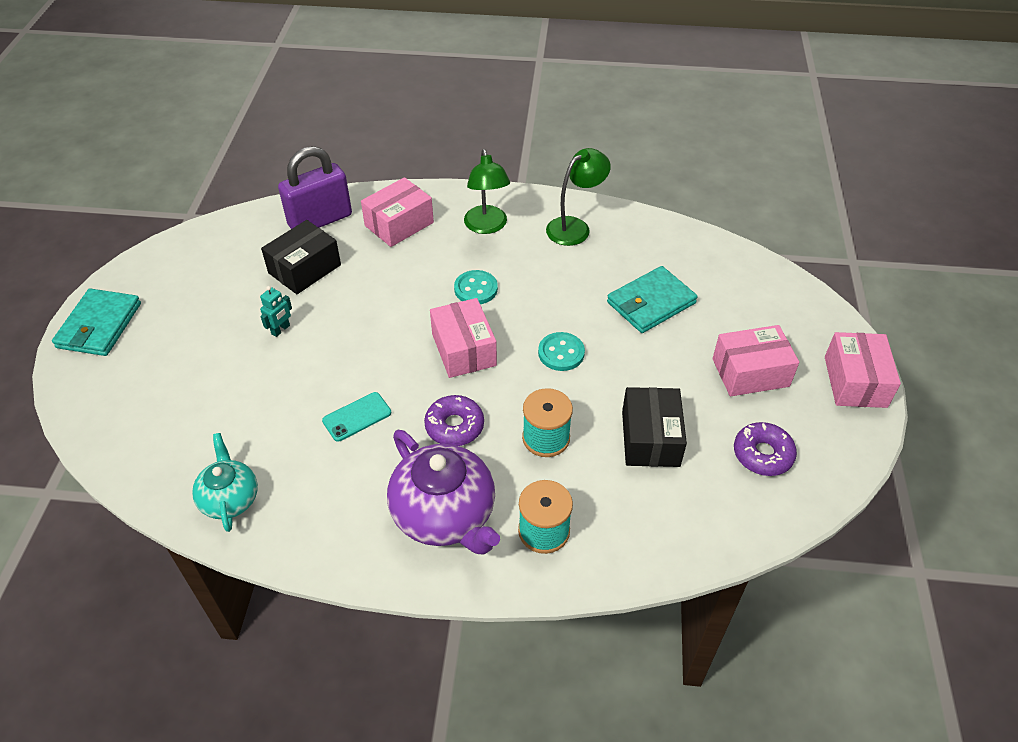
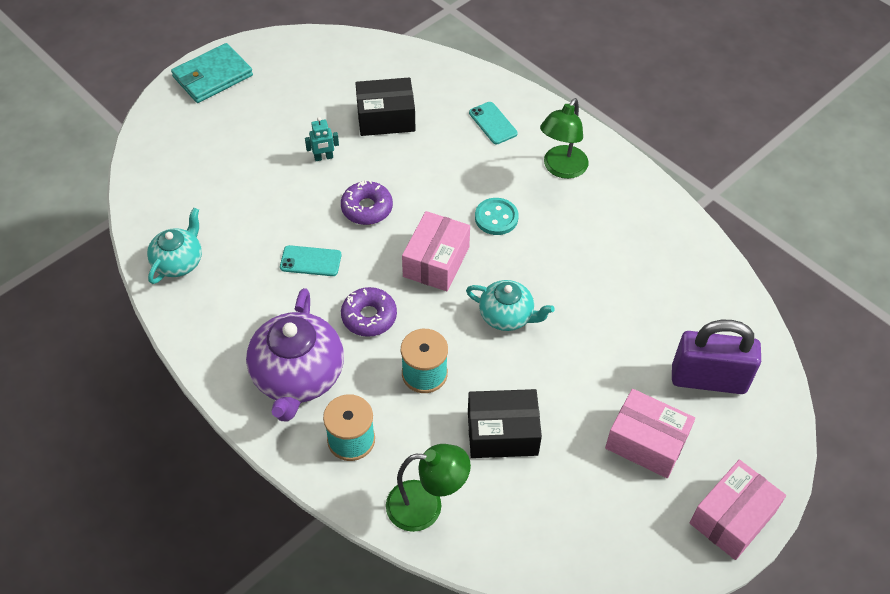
camera: 40 degrees right, 5 degrees up
purple padlock [278,146,352,229] -> purple padlock moved to [672,320,761,394]
pink box [361,177,434,247] -> turquoise phone [469,102,518,144]
turquoise button [538,332,585,371] -> turquoise teapot [466,280,555,331]
green lamp [546,148,611,246] -> green lamp moved to [386,444,471,532]
turquoise wallet [607,266,698,333] -> none
black box [622,387,687,467] -> black box turned 45 degrees clockwise [468,389,542,458]
purple donut [734,422,797,476] -> purple donut moved to [341,180,393,225]

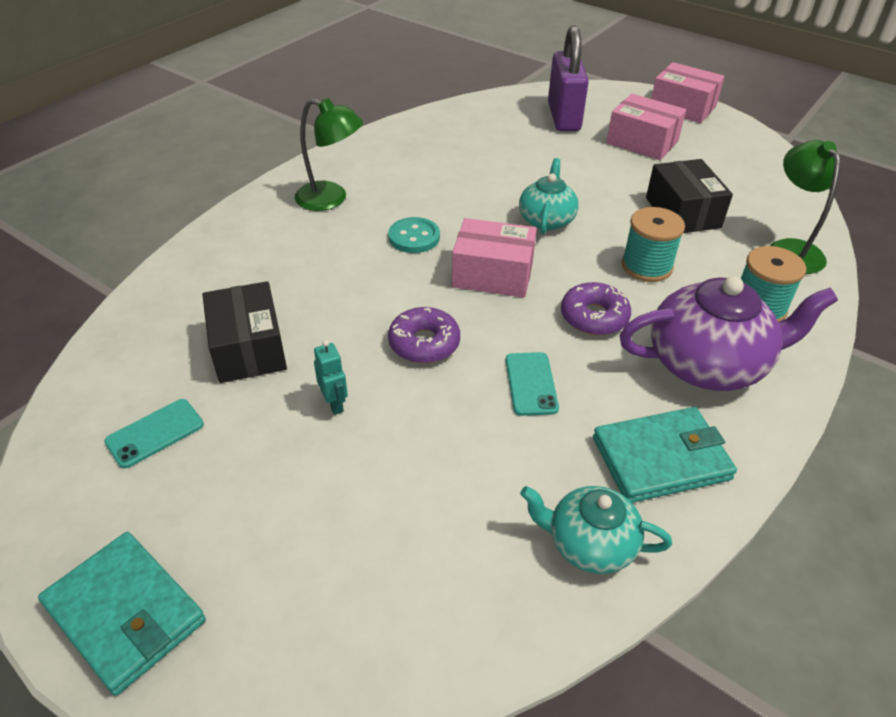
camera: 100 degrees left, 10 degrees down
turquoise phone [469,102,518,144] -> turquoise phone moved to [104,399,204,468]
pink box [605,389,695,478] -> pink box turned 75 degrees counterclockwise [607,94,686,160]
none -> turquoise wallet [593,407,737,503]

